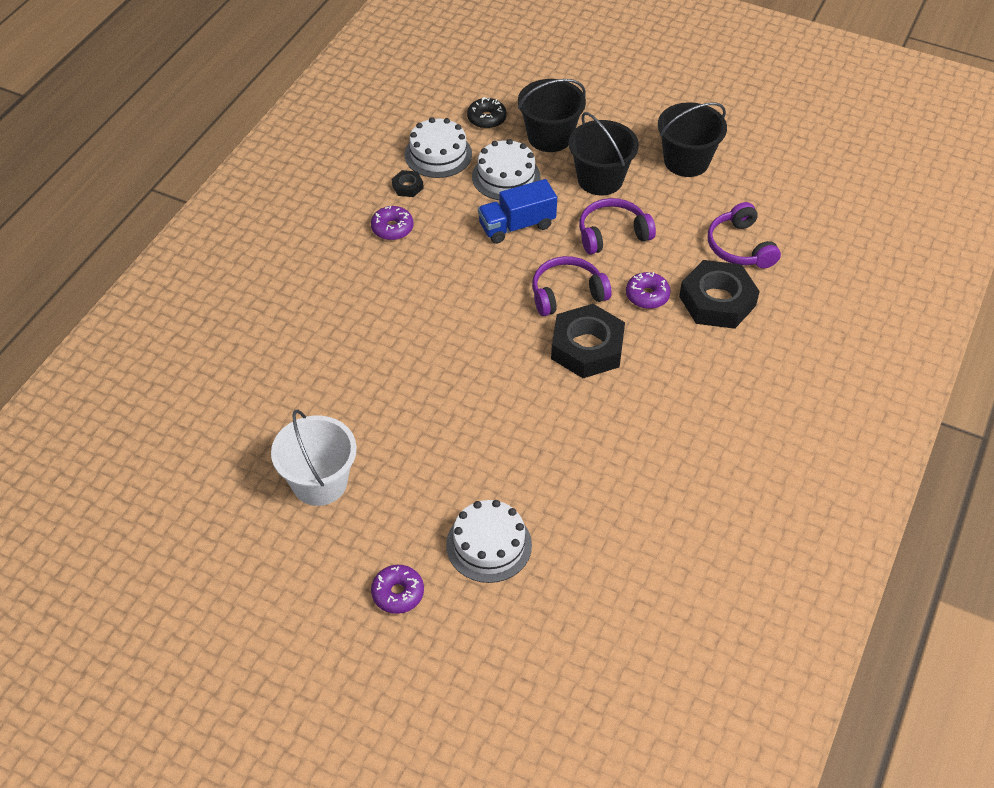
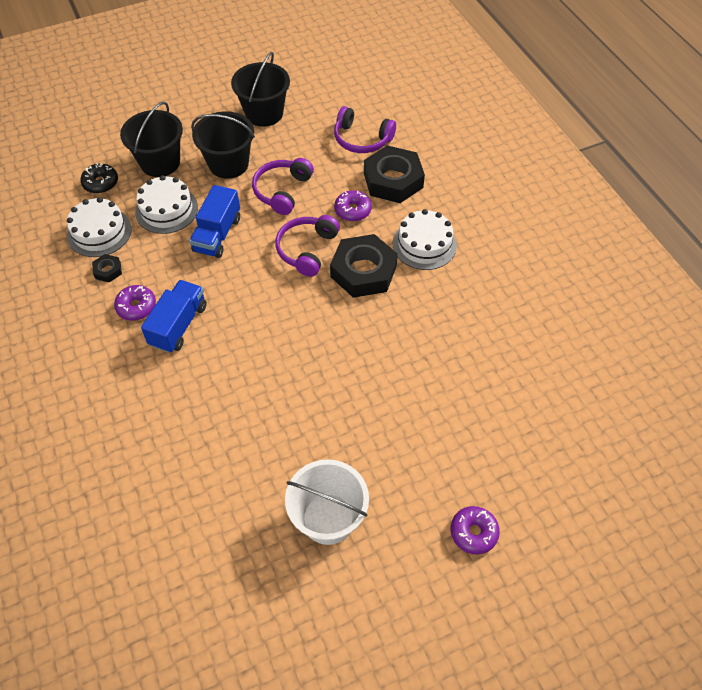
camera: 50 degrees left, 5 degrees up
white cake [446,500,532,583] -> white cake moved to [393,209,457,270]
none -> blue truck [141,280,207,353]

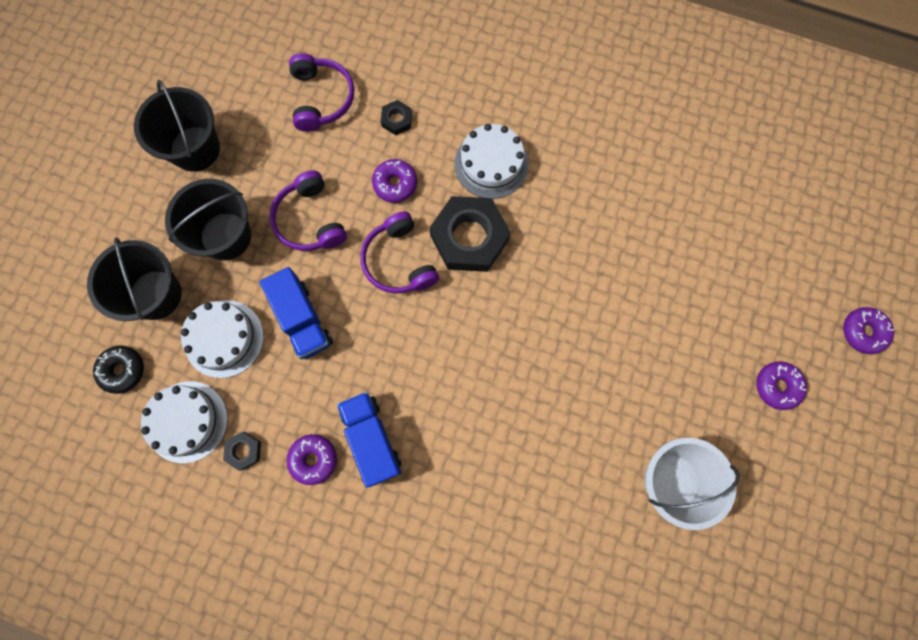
camera: 45 degrees left, 20 degrees up
purple headphones [334,106,396,153] -> purple headphones turned 75 degrees counterclockwise [289,53,354,132]
black nut [364,145,425,203] -> black nut [381,100,412,135], size x0.44
none -> purple donut [843,307,894,354]

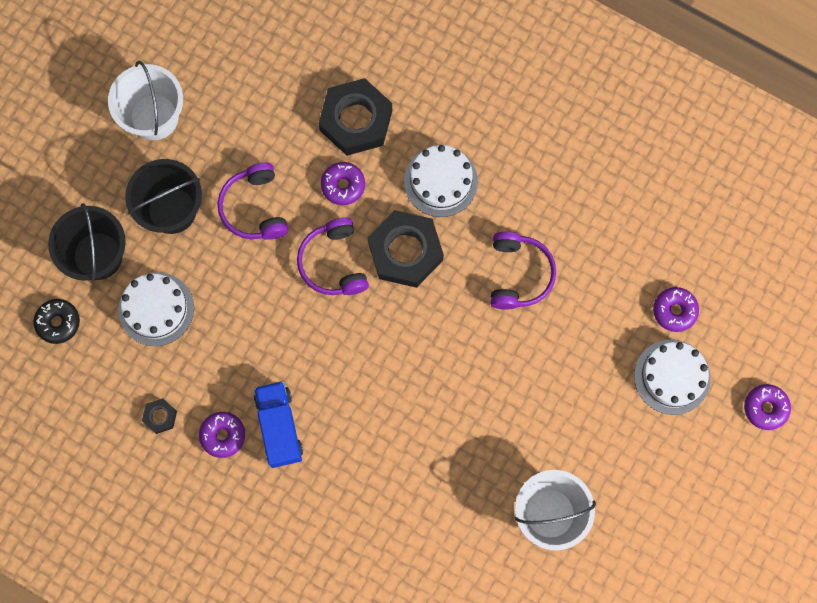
camera: 10 degrees right, 0 degrees up
black bucket [134,80,220,172] -> white bucket [108,61,183,140]
white cake [141,381,228,463] -> white cake moved to [634,340,711,415]
blue truck [260,267,333,359] -> none
purple headphones [289,53,354,132] -> purple headphones moved to [490,231,556,310]
black nut [381,100,412,135] -> black nut [318,78,392,156], size x2.25
purple donut [756,361,807,410] -> purple donut moved to [653,287,699,332]

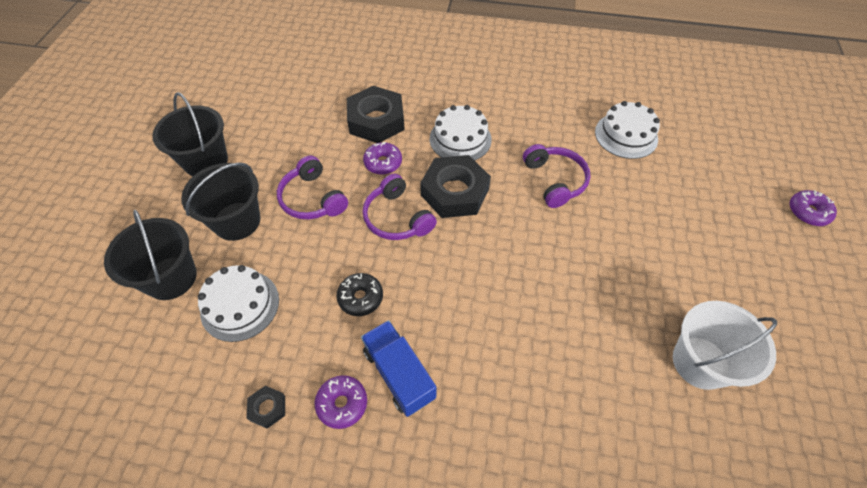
camera: 20 degrees left, 20 degrees down
black donut [34,299,80,344] -> black donut moved to [337,273,383,316]
white bucket [108,61,183,140] -> black bucket [152,92,228,176]
white cake [634,340,711,415] -> white cake moved to [595,101,660,159]
purple donut [653,287,699,332] -> none

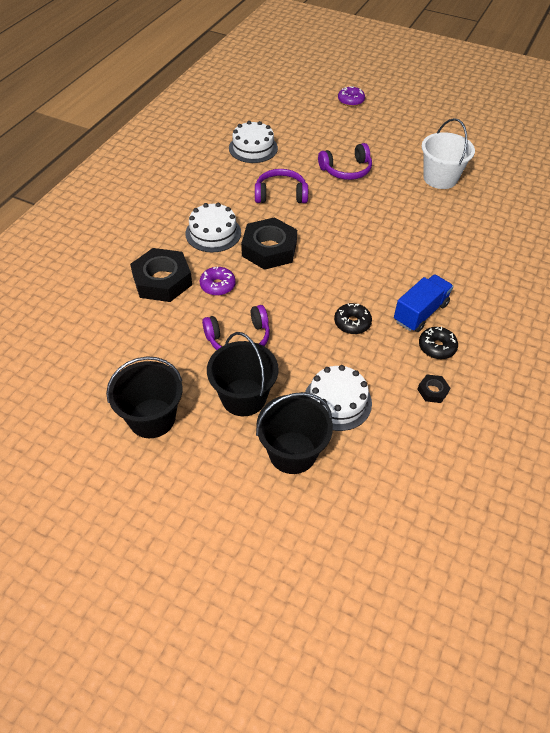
camera: 75 degrees left, 5 degrees down
purple donut [315,375,367,429] -> black donut [419,327,458,359]
blue truck [361,320,437,417] -> blue truck turned 150 degrees clockwise [394,274,453,332]
purple headphones [362,174,437,240] -> purple headphones moved to [318,143,372,180]

